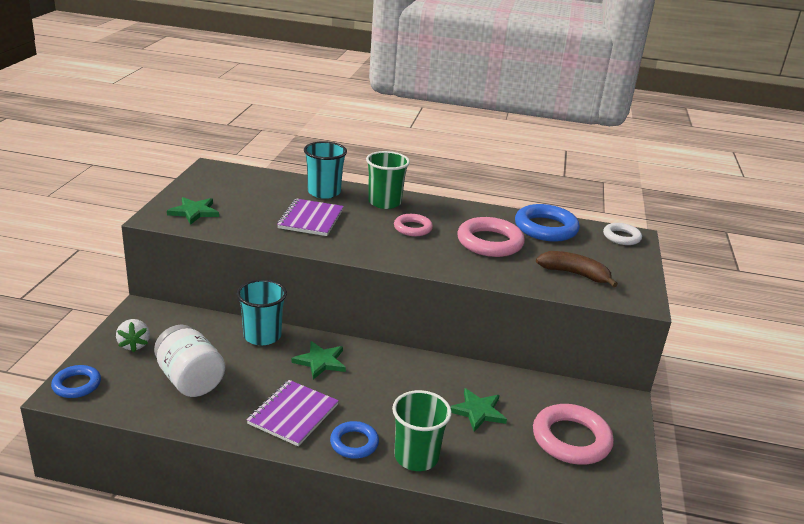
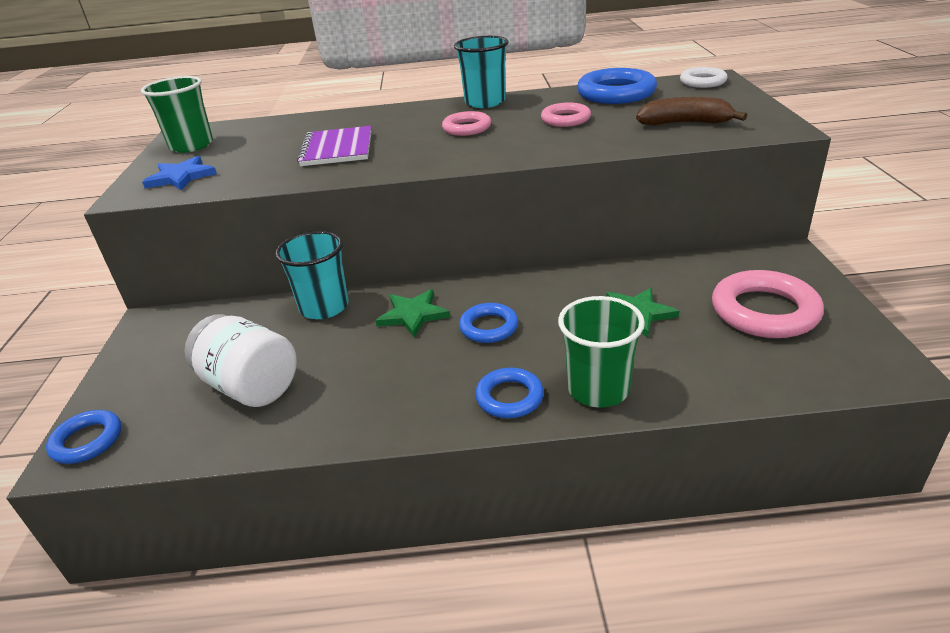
camera: 10 degrees left, 5 degrees up
white strawberry [116,319,150,352] -> none
green star [167,197,219,225] -> blue star [142,156,217,190]
purple notebook [246,380,339,446] -> none
turquoise cup [304,141,347,199] -> turquoise cup moved to [454,36,509,108]
green cup [366,151,410,209] -> green cup moved to [141,76,213,153]
pink ring [457,217,525,257] -> pink ring [541,103,591,127], size x0.59
none -> blue ring [459,303,518,343]

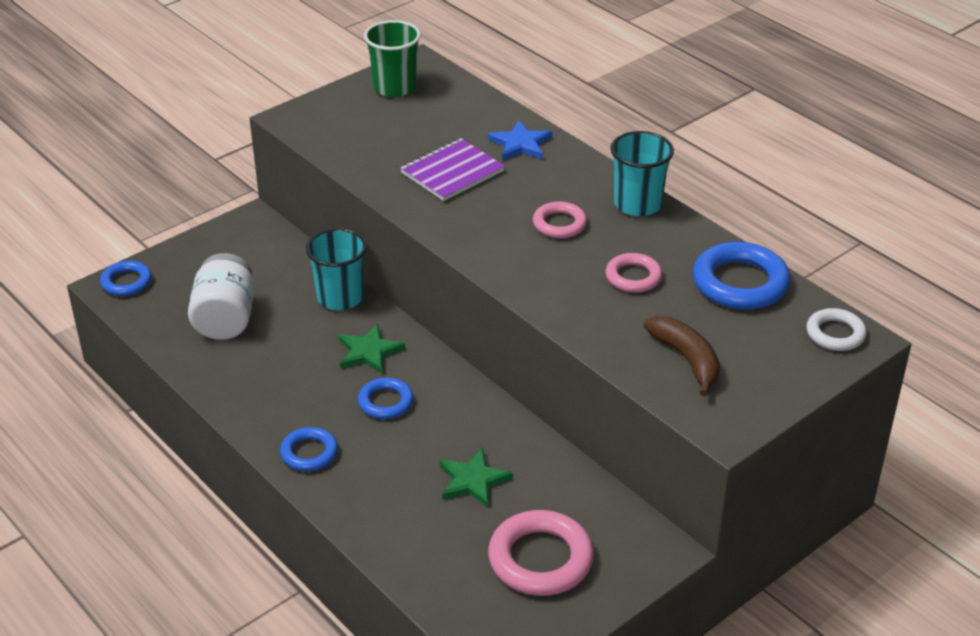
camera: 50 degrees right, 5 degrees up
blue star [142,156,217,190] -> blue star moved to [488,120,552,160]
green cup [558,296,645,407] -> none

